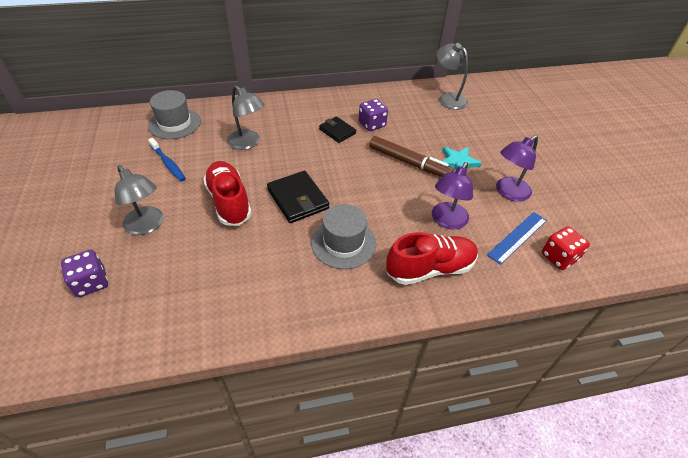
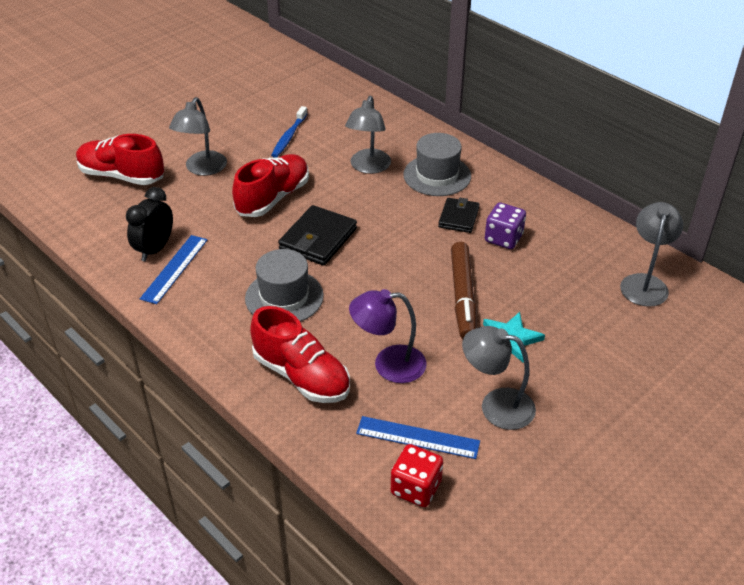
camera: 60 degrees right, 5 degrees down
purple dice [61,250,108,297] -> red shoe [76,134,164,185]
grey hat [148,90,201,139] -> grey hat moved to [403,133,471,196]
purple lamp [496,135,538,202] -> grey lamp [462,326,536,430]
none -> black clock [126,187,173,261]
none -> blue ruler [140,235,208,304]

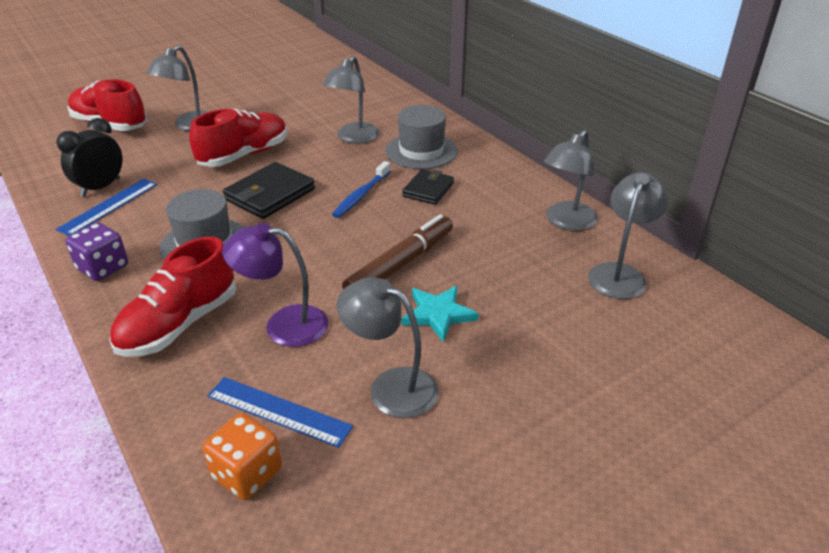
camera: 10 degrees right, 5 degrees down
red shoe [250,306,350,403] -> red shoe turned 75 degrees clockwise [109,236,236,357]
blue toothbrush [271,106,307,158] -> blue toothbrush moved to [332,161,391,218]
red dice [391,444,443,507] -> orange dice [203,413,282,500]
brown marker [451,242,476,339] -> brown marker turned 150 degrees counterclockwise [342,214,453,289]
purple dice [485,203,526,249] -> purple dice moved to [65,222,128,281]
none -> grey lamp [544,130,598,231]

